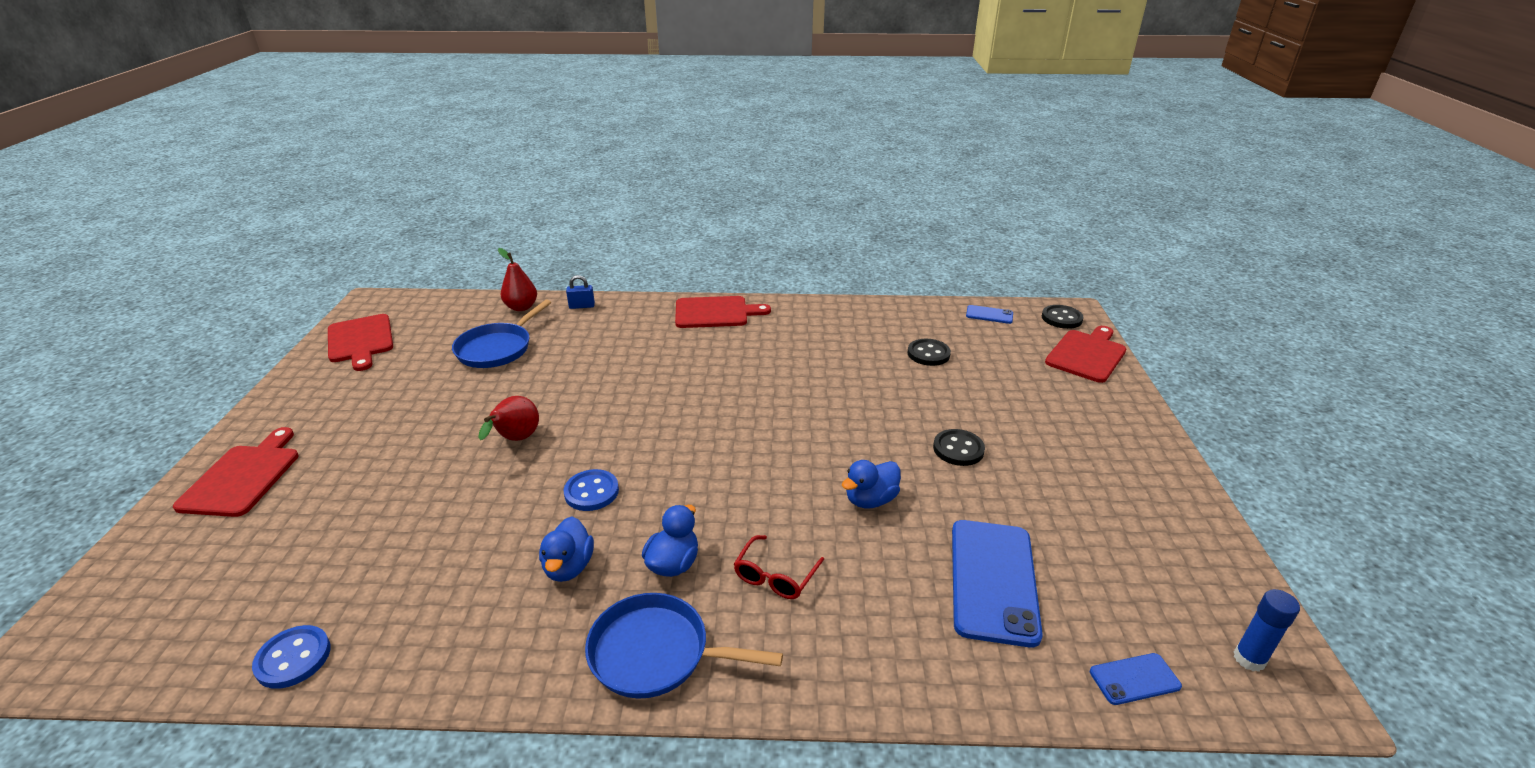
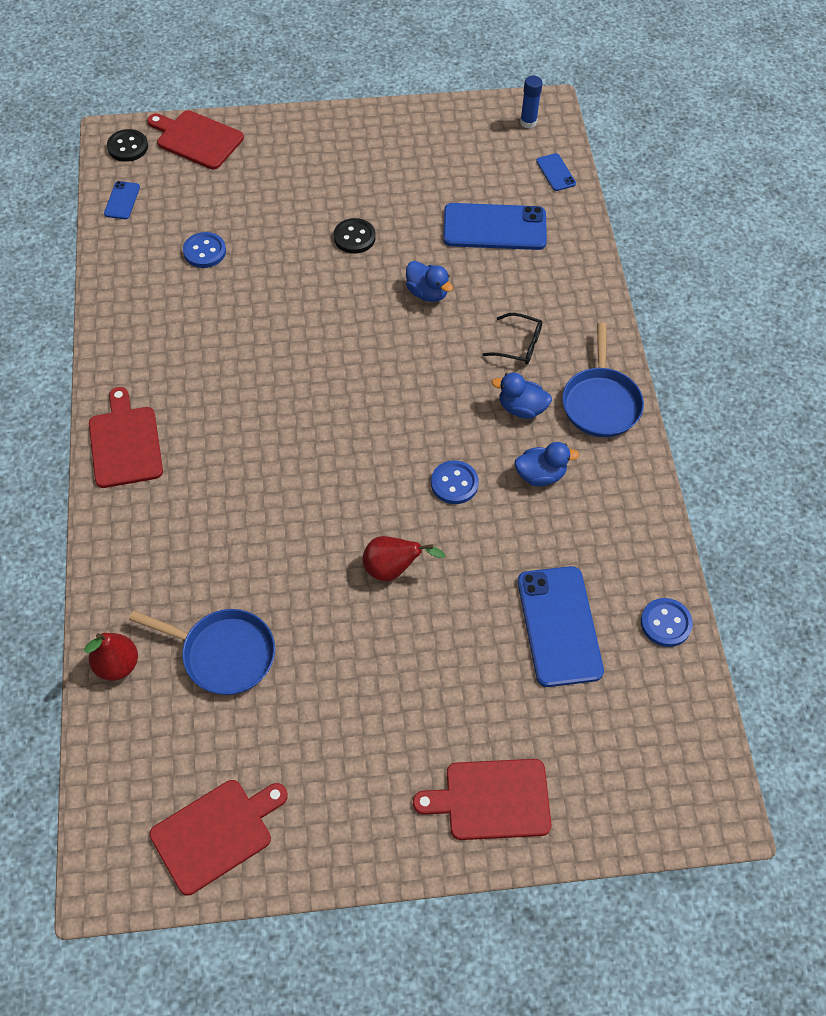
camera: 100 degrees left, 25 degrees up
blue padlock [566,275,595,309] -> none
red glasses [734,535,824,599] -> black glasses [482,313,542,365]
black button [908,339,951,366] -> blue button [183,232,226,268]
none -> blue phone [518,566,604,687]

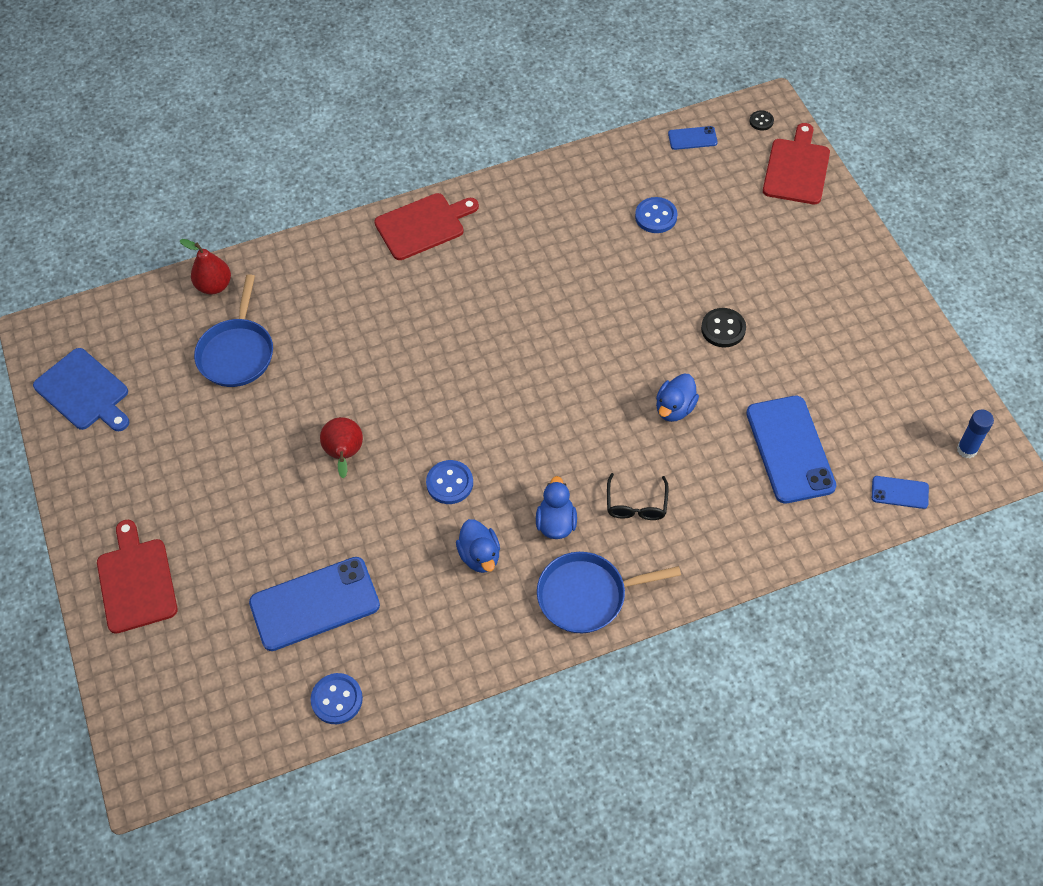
camera: 80 degrees right, 0 degrees up
black button [107,129,148,162] -> black button [750,110,774,131], size x0.60
red cutting board [149,780,288,895] -> blue cutting board [33,348,129,431]
blue phone [536,153,576,191] -> blue phone turned 45 degrees clockwise [872,476,929,509]

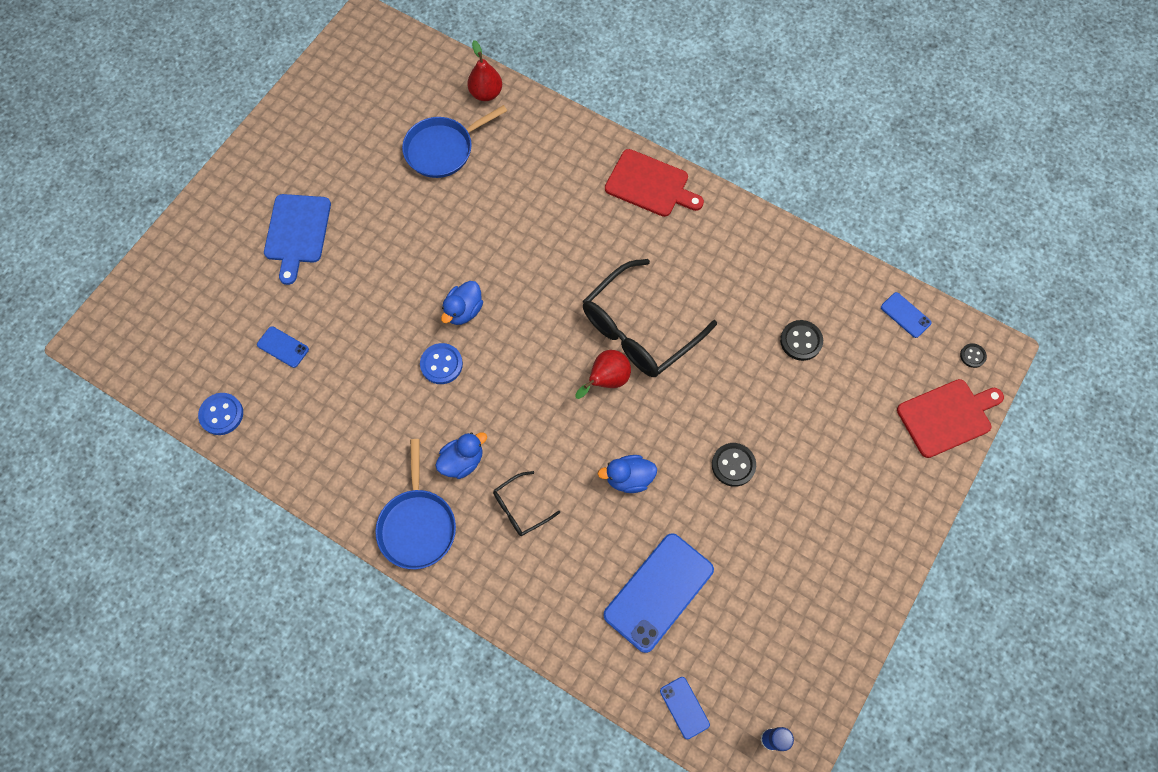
camera: 50 degrees right, 10 degrees up
blue cutting board [33,348,129,431] -> blue cutting board moved to [264,194,331,285]
red cutting board [97,520,177,634] -> none
blue phone [249,557,380,651] -> blue phone [257,326,309,368], size x0.47
red pear [320,417,363,478] -> red pear moved to [575,350,631,399]
blue duck [456,519,500,573] -> blue duck moved to [441,281,483,325]
blue pan [537,552,681,633] -> blue pan turned 135 degrees counterclockwise [375,439,456,569]
blue button [635,197,678,233] -> black button [780,320,823,361]
none -> black glasses [583,259,717,377]

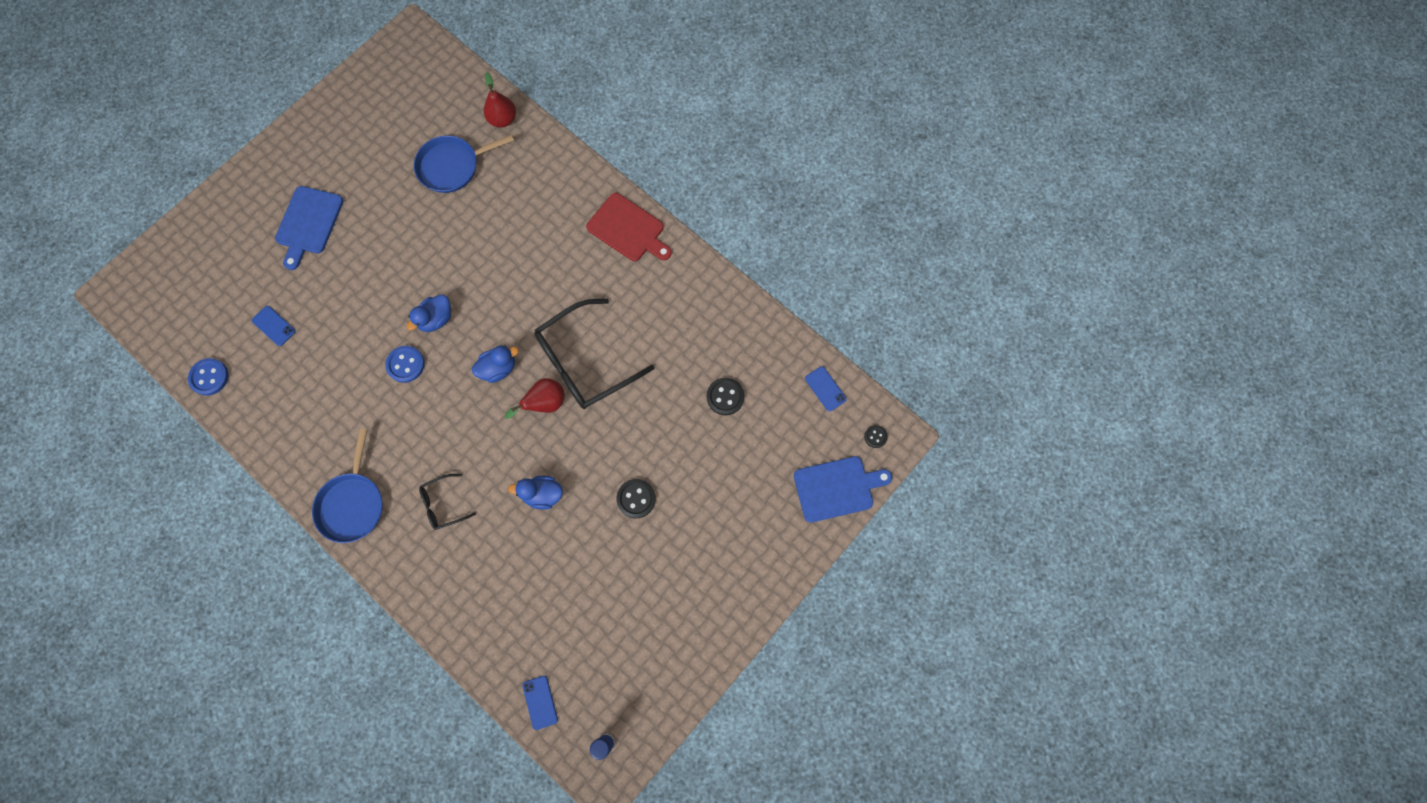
camera: 10 degrees right, 5 degrees up
blue duck [435,432,487,479] -> blue duck moved to [472,345,519,383]
blue phone [603,533,714,653] -> none
red cutting board [897,379,1004,458] -> blue cutting board [794,456,892,523]

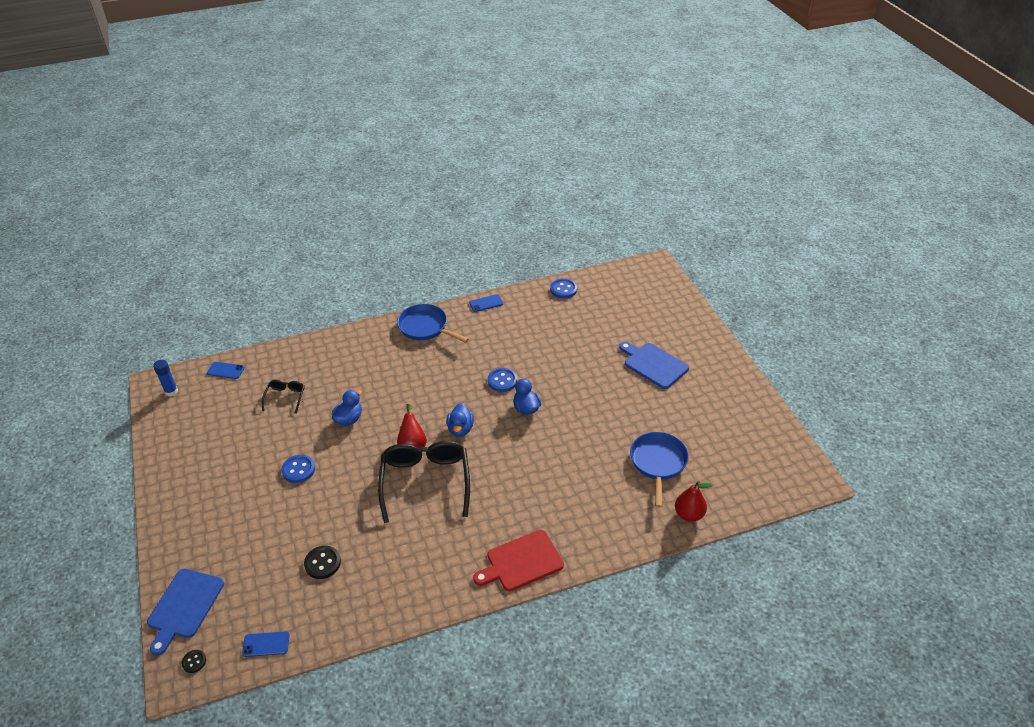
camera: 120 degrees right, 30 degrees down
blue phone [252,306,296,346] -> blue phone moved to [469,294,503,312]
black glasses [419,474,476,530] -> black glasses moved to [262,380,305,414]
black button [616,479,656,518] -> blue button [281,455,315,483]

